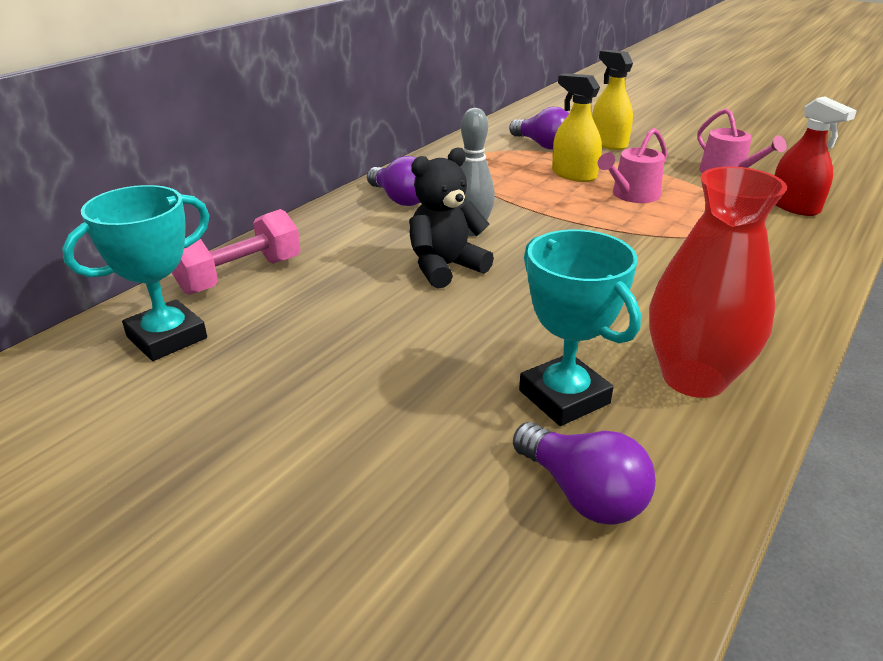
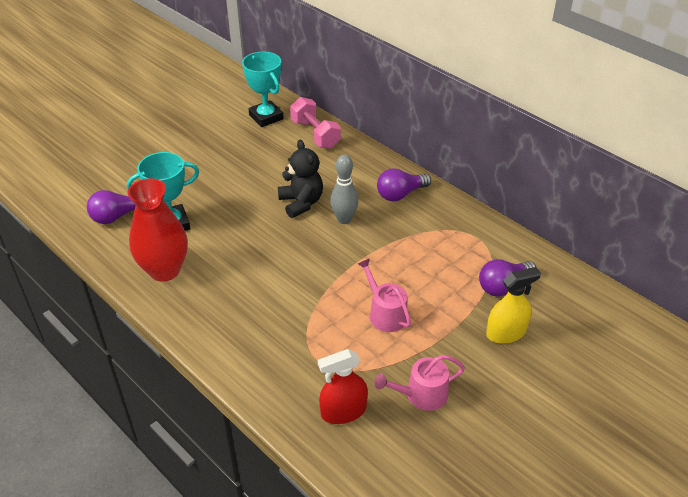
camera: 100 degrees right, 10 degrees up
yellow spray bottle [552,73,602,182] -> none

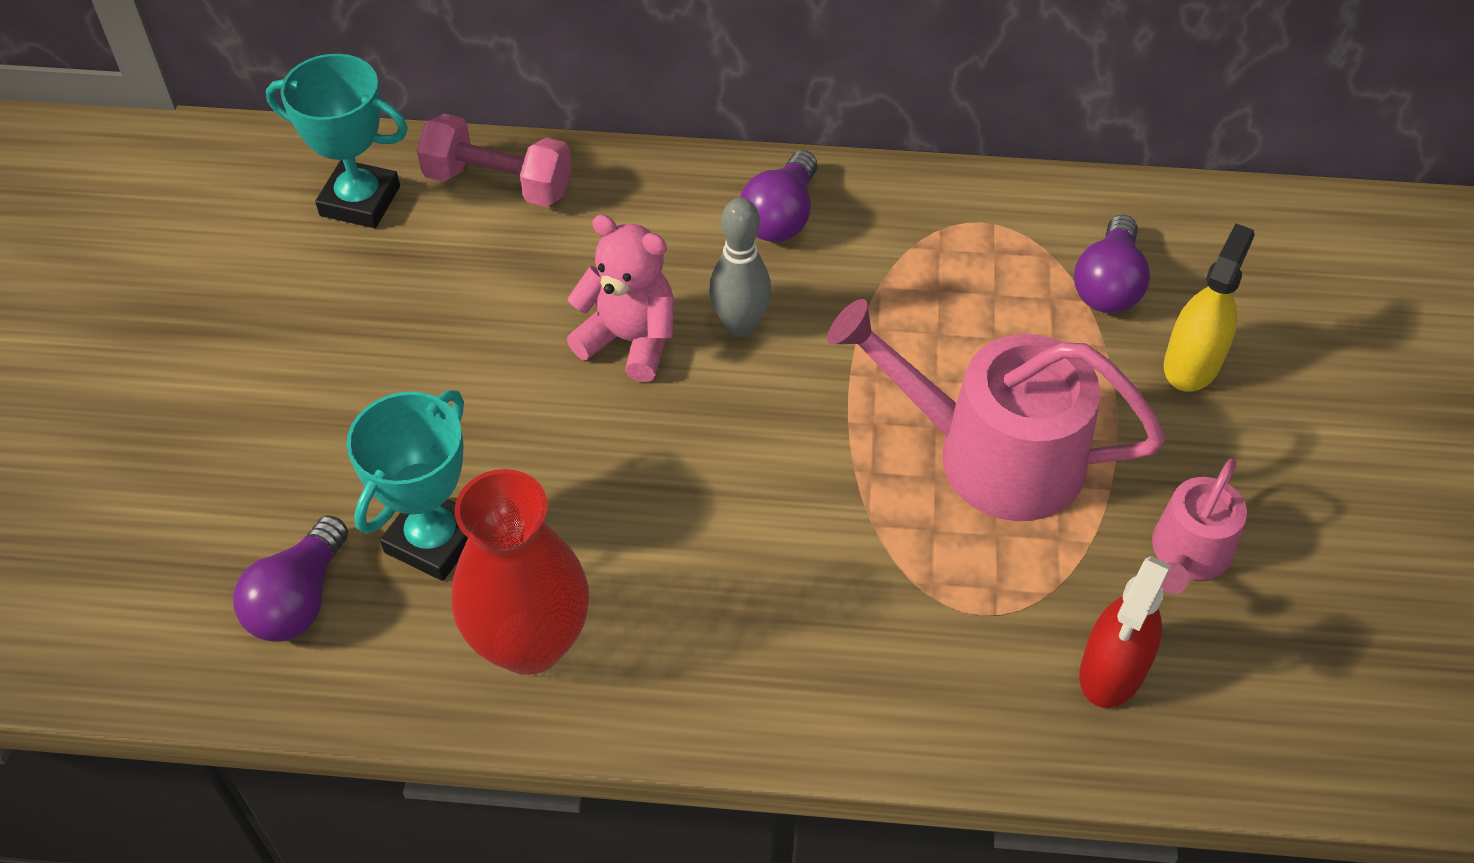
camera: 40 degrees left, 10 degrees up
black teddy bear [278,140,323,218] -> pink teddy bear [567,214,674,382]
pink watering can [358,258,411,332] -> pink watering can [827,299,1165,521], size x1.84

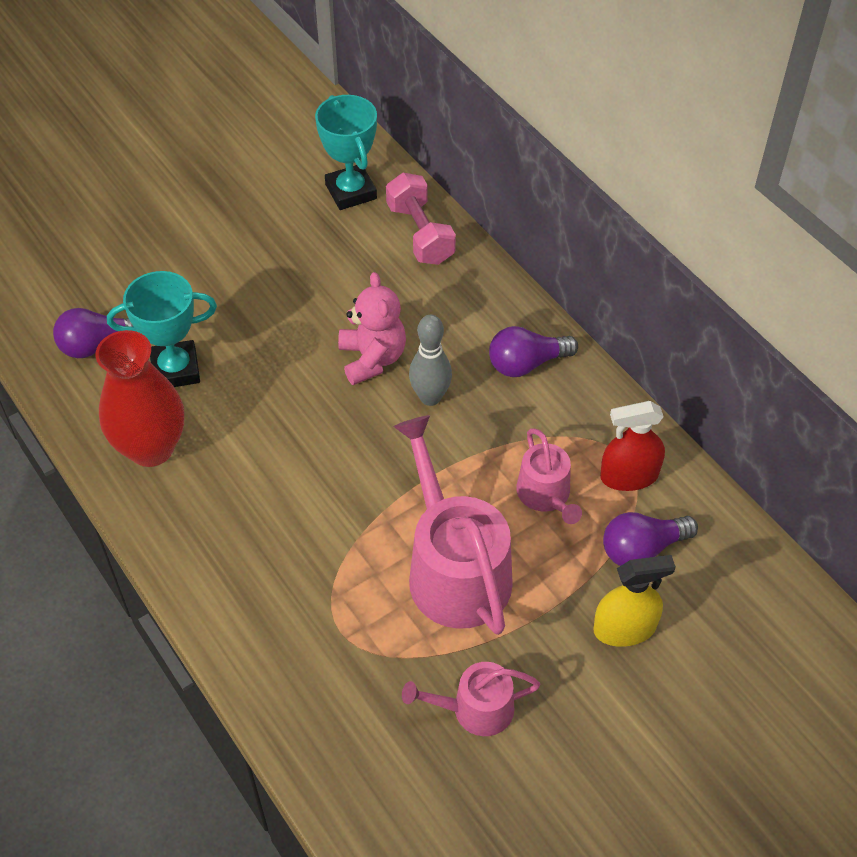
camera: 50 degrees right, 0 degrees up
red spray bottle [1079,556,1171,708] -> red spray bottle moved to [600,401,665,491]
none -> pink watering can [516,428,582,524]

